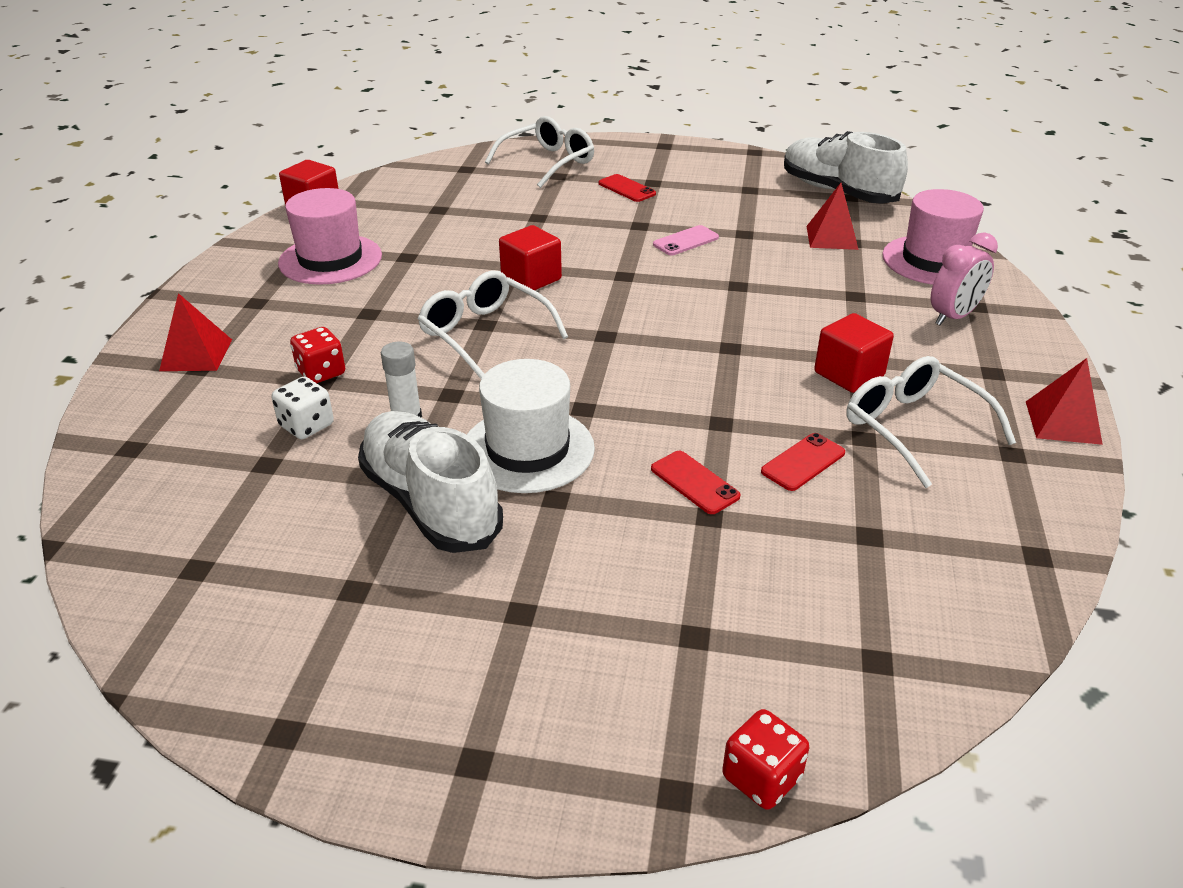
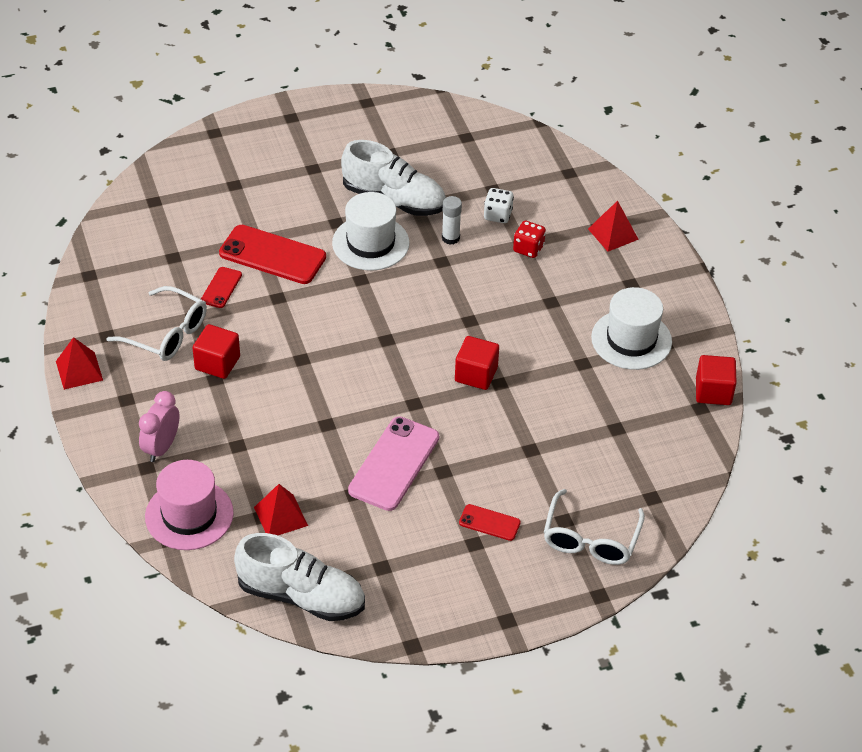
camera: 150 degrees right, 10 degrees up
pink hat [278,188,382,285] -> white hat [591,287,672,370]
white glasses [418,270,568,379] -> none
red phone [651,451,741,514] -> red phone [219,225,326,284], size x1.96
pink phone [653,225,719,255] -> pink phone [348,416,439,511], size x1.96
red dice [722,709,809,810] -> none

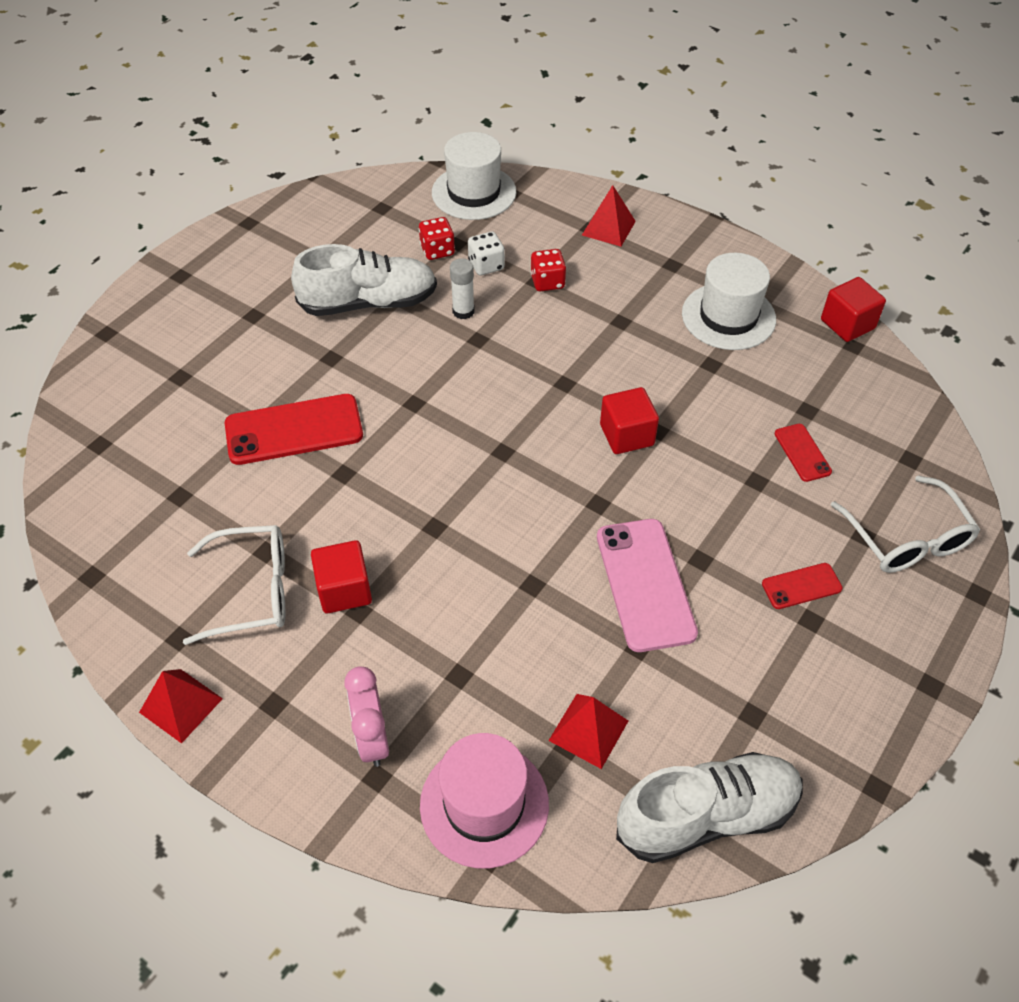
camera: 35 degrees left, 5 degrees up
red phone [201,267,242,308] -> red phone moved to [775,424,832,482]
white hat [332,192,409,271] -> white hat moved to [432,132,516,220]
none -> red dice [419,217,455,260]

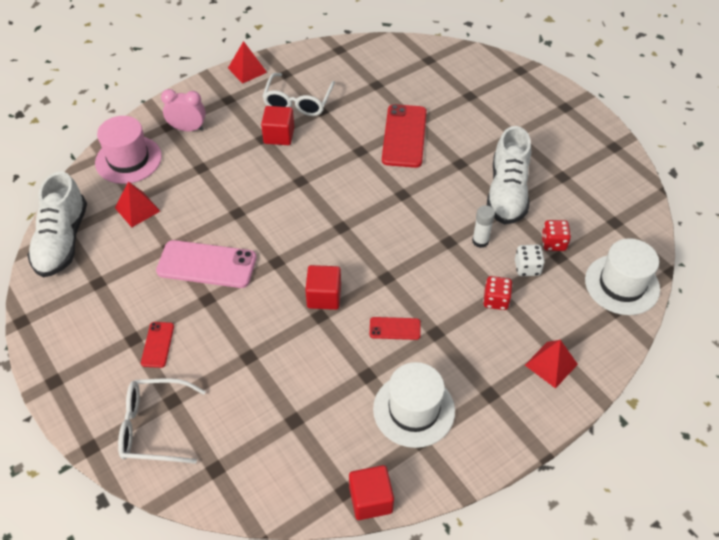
camera: 110 degrees right, 0 degrees up
red phone [775,424,832,482] -> red phone moved to [370,317,421,340]

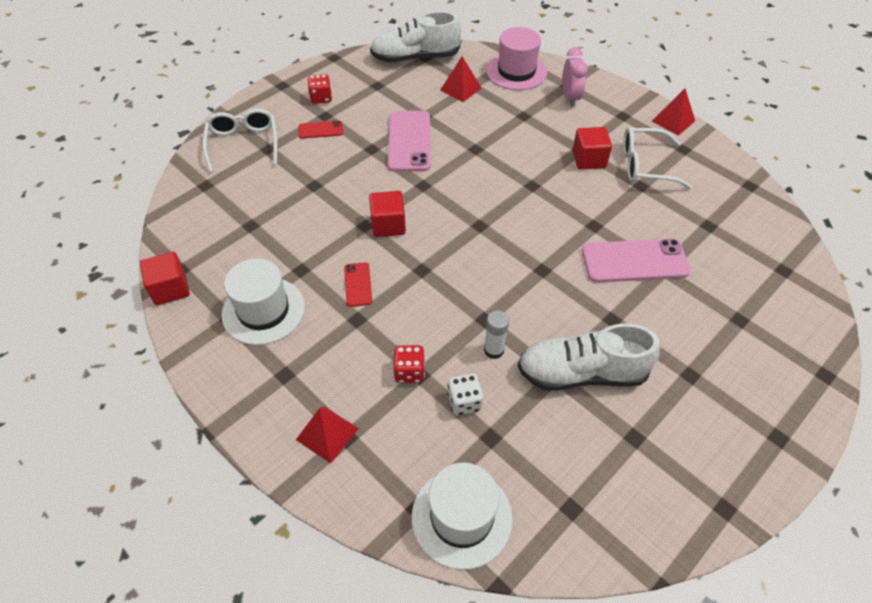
camera: 80 degrees right, 0 degrees up
red phone [382,104,427,168] -> pink phone [582,239,691,283]
red dice [541,220,571,251] -> red dice moved to [308,74,332,104]

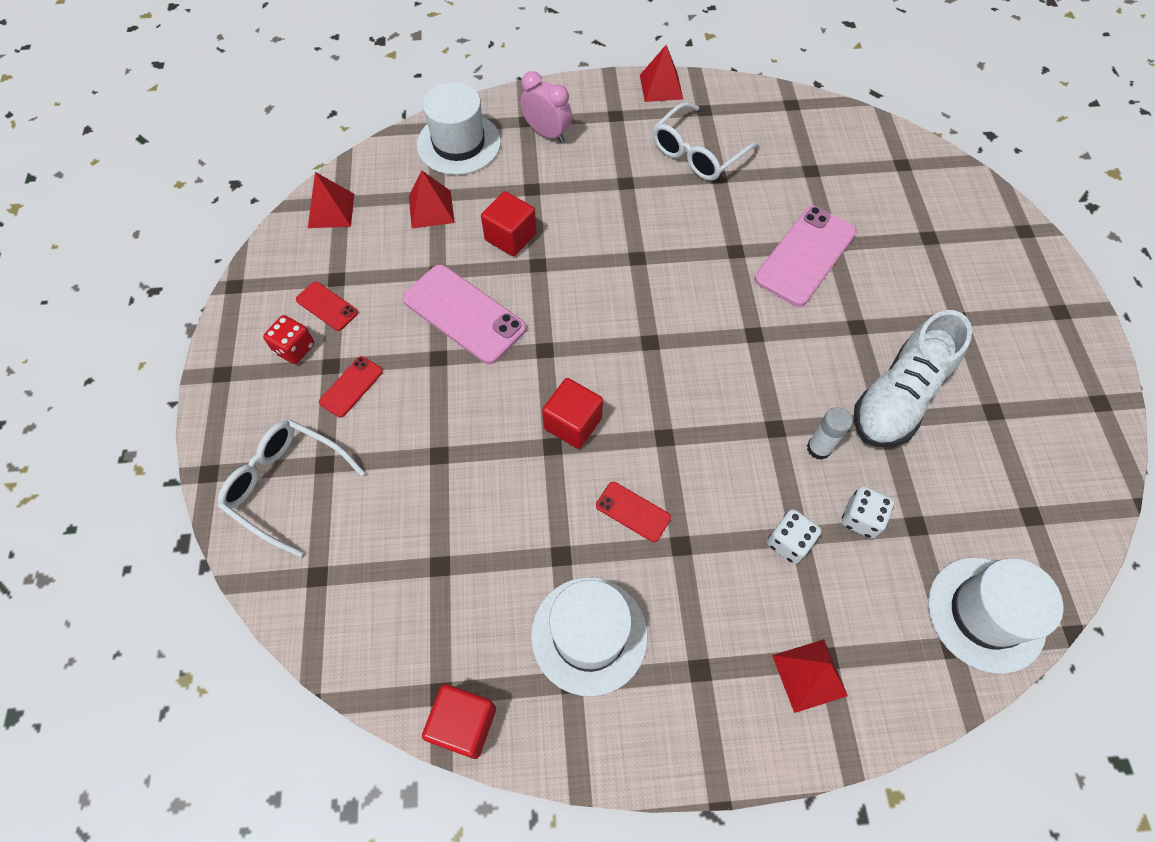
camera: 50 degrees left, 10 degrees up
white shoe [370,11,461,63] -> red pyramid [308,172,354,228]
red dice [393,345,425,383] -> white dice [767,509,821,564]
pink hat [486,27,547,90] -> white hat [417,82,501,175]
red cube [572,127,612,169] -> red cube moved to [481,191,537,256]
none -> red phone [296,282,358,331]

